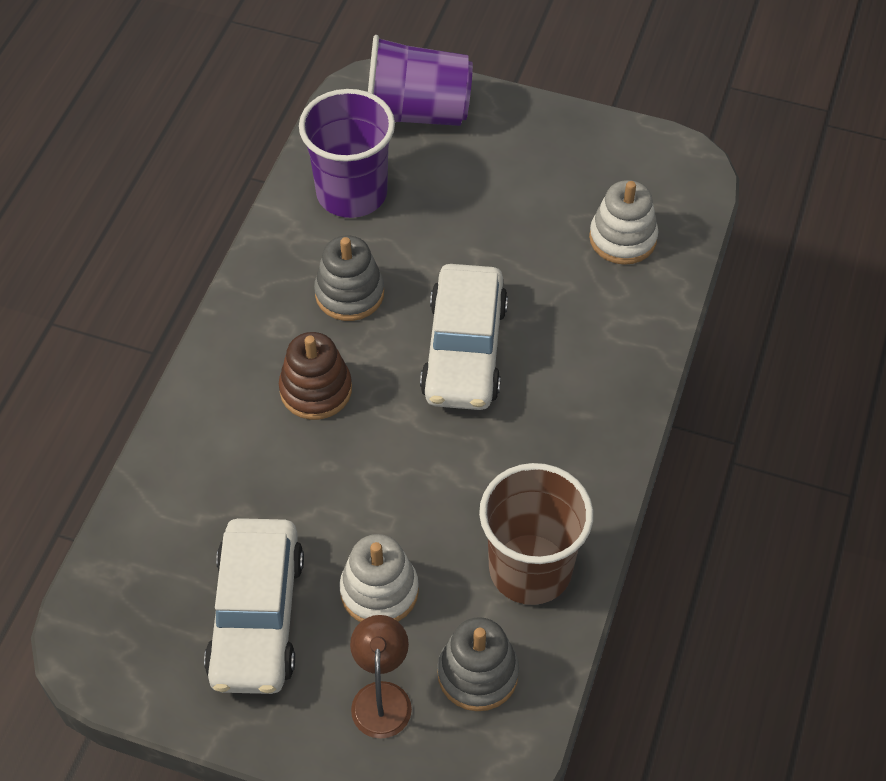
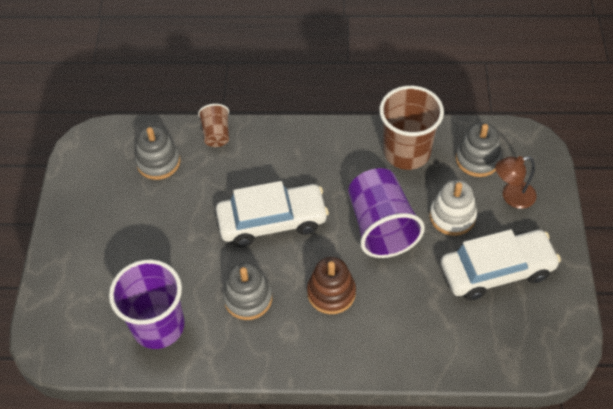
camera: 105 degrees left, 0 degrees up
purple cup [368,35,473,126] -> purple cup moved to [348,168,425,258]
white stacking toy [589,180,659,265] -> grey stacking toy [135,126,180,180]
none -> brown cup [198,104,229,147]

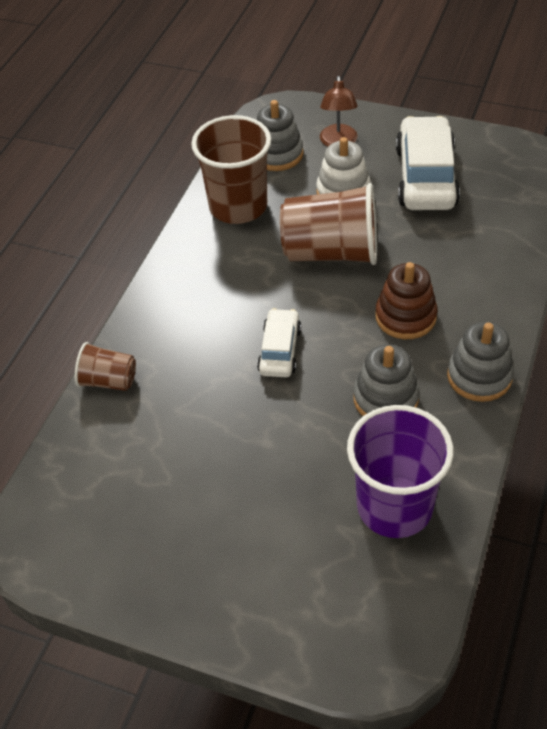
camera: 70 degrees left, 5 degrees down
grey stacking toy [135,126,180,180] -> grey stacking toy moved to [447,322,514,402]
white car [216,181,329,247] -> white car [257,308,301,377], size x0.56
purple cup [348,168,425,258] -> brown cup [280,183,377,265]

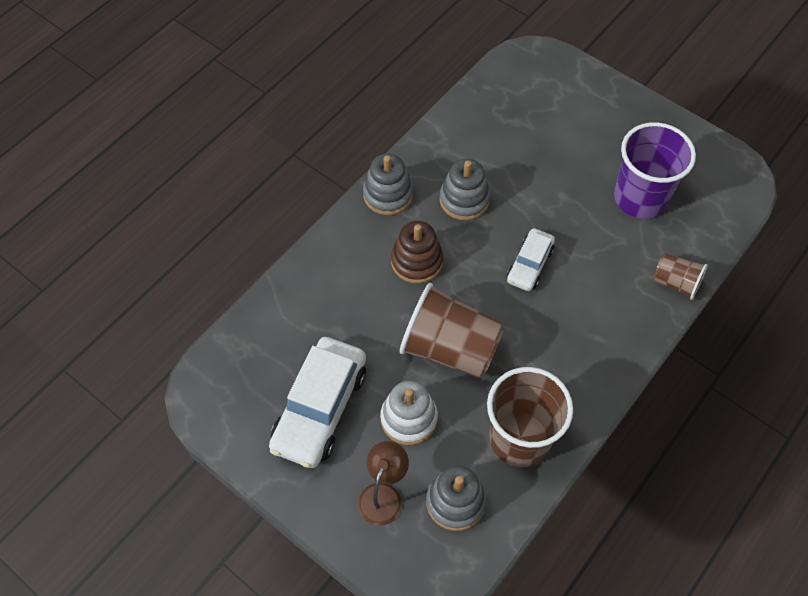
camera: 165 degrees left, 10 degrees up
purple cup [347,405,454,538] -> purple cup moved to [614,122,696,219]

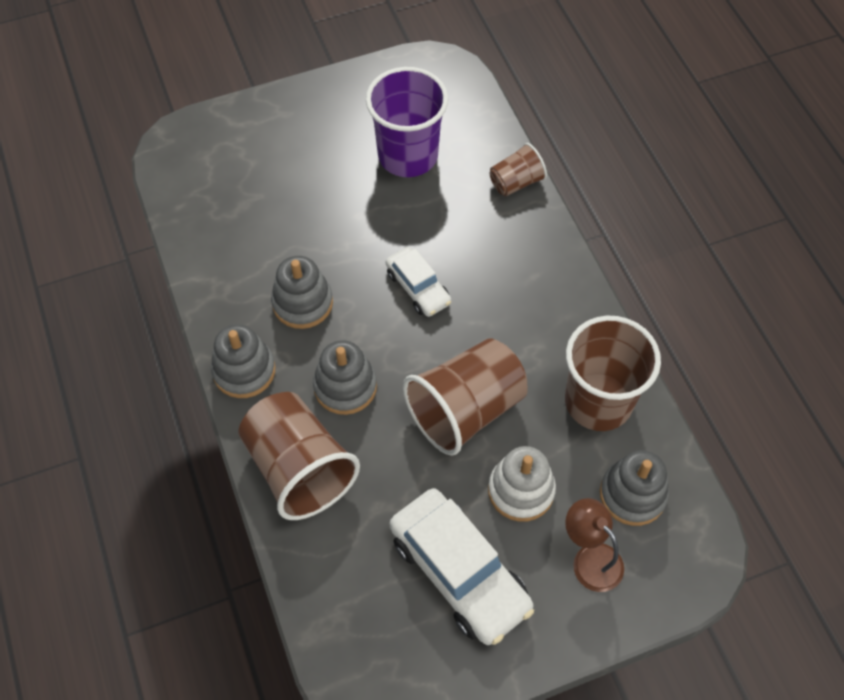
camera: 60 degrees left, 0 degrees up
brown stacking toy [391,221,443,284] -> grey stacking toy [313,340,377,415]
none -> brown cup [239,392,360,520]

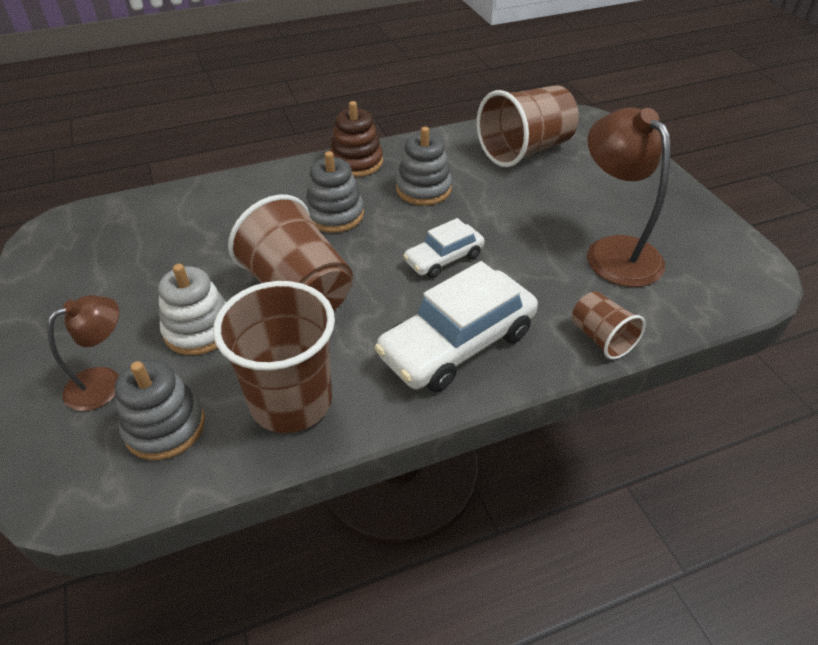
camera: 90 degrees right, 15 degrees down
grey stacking toy [211,324,276,398] -> brown stacking toy [330,101,383,177]
brown cup [239,392,360,520] -> brown cup moved to [477,85,579,167]
purple cup [366,67,448,177] -> brown lamp [587,107,670,287]
white car [390,488,534,645] -> white car moved to [375,261,538,392]

